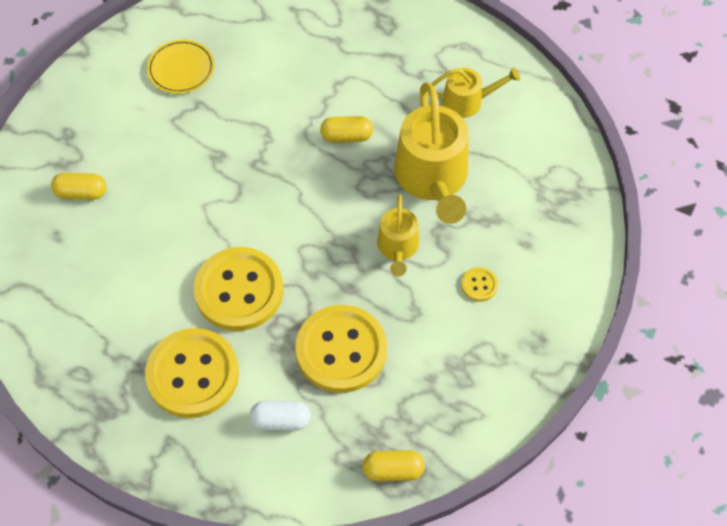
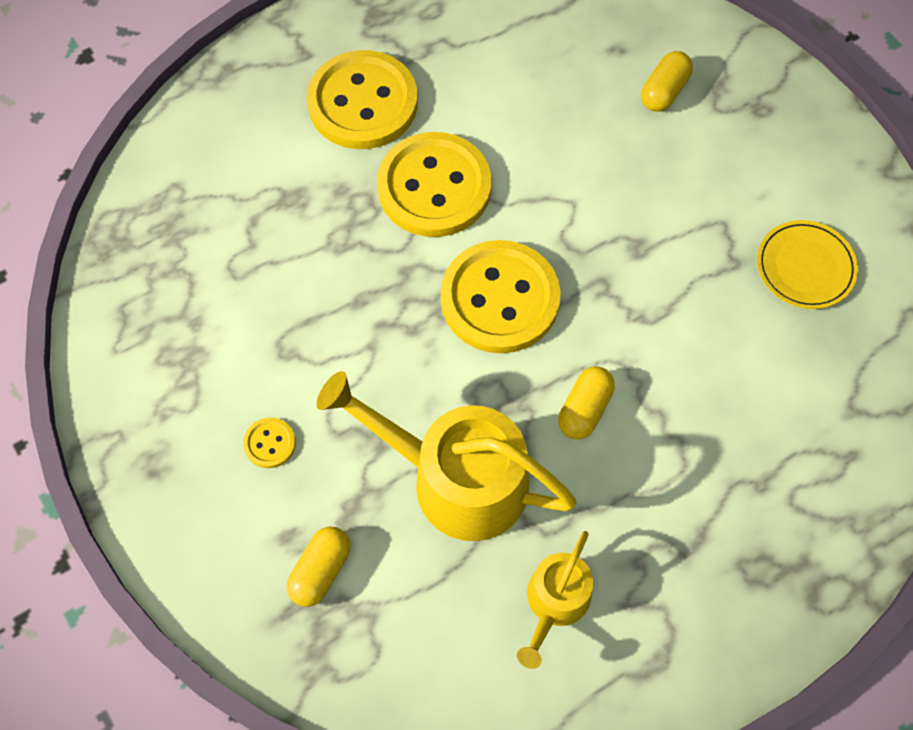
camera: 120 degrees right, 5 degrees up
white capsule [250,401,311,431] -> none
yellow button [295,305,387,393] -> yellow button moved to [441,240,561,353]
yellow capsule [363,450,425,481] -> yellow capsule moved to [287,526,351,607]
yellow watering can [377,194,419,277] -> none

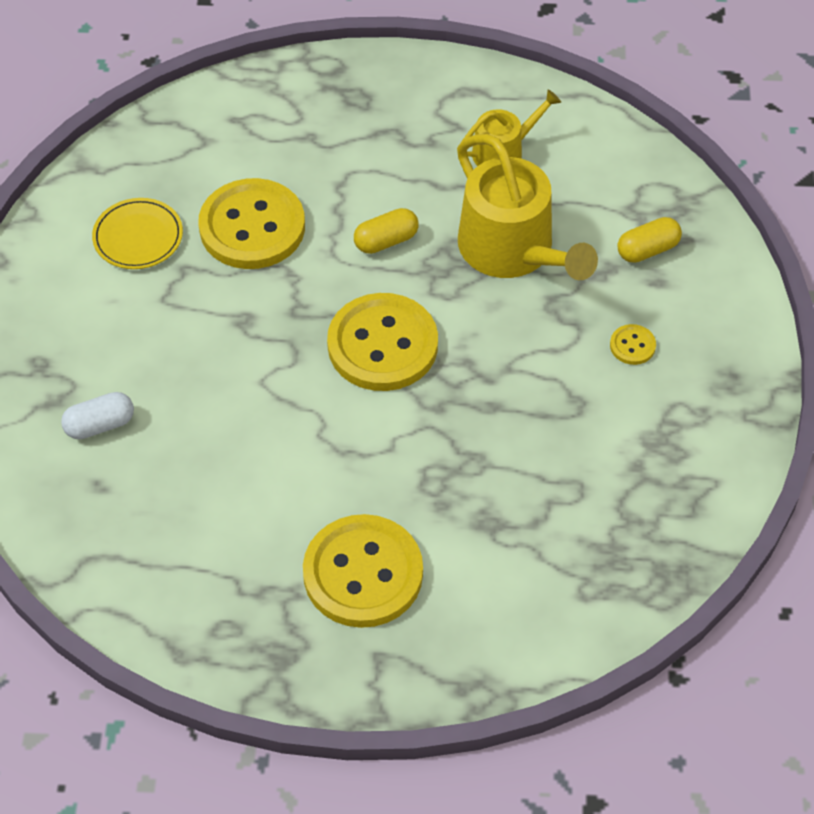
camera: 145 degrees left, 10 degrees down
yellow button [377,132,491,237] -> yellow button moved to [198,178,305,269]
yellow capsule [641,51,693,112] -> white capsule [61,392,134,439]

